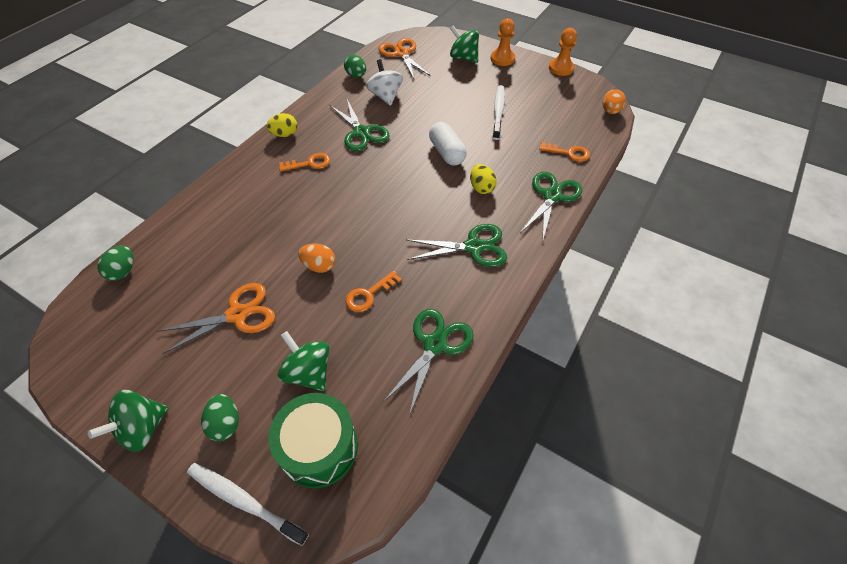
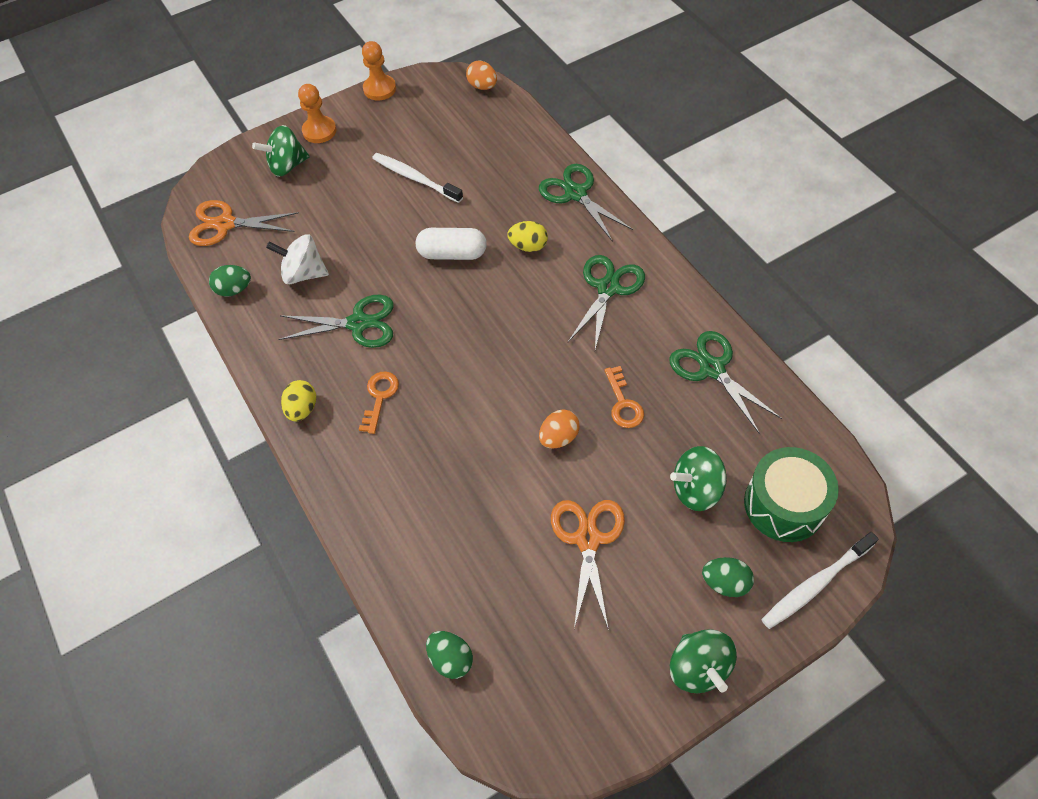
camera: 60 degrees left, 5 degrees up
orange key [539,142,590,162] -> none

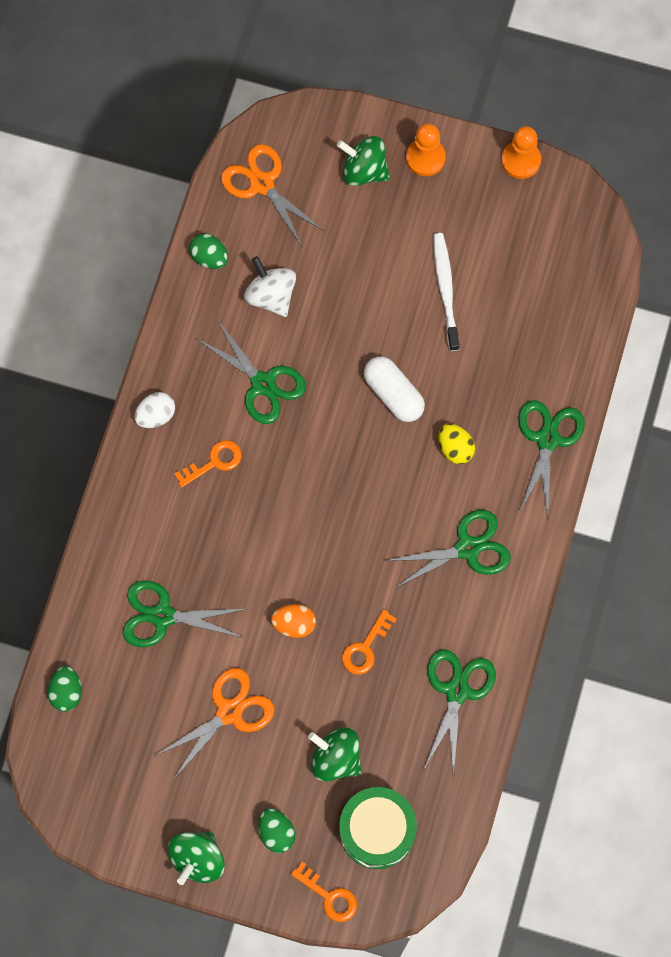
camera: 45 degrees right, 15 degrees up
yellow egg [281,380,316,422] -> white egg [134,392,175,428]
orange egg [466,60,497,90] -> none
white toothbrush [761,532,879,629] -> orange key [291,862,357,922]
none -> green scissors [123,580,246,647]

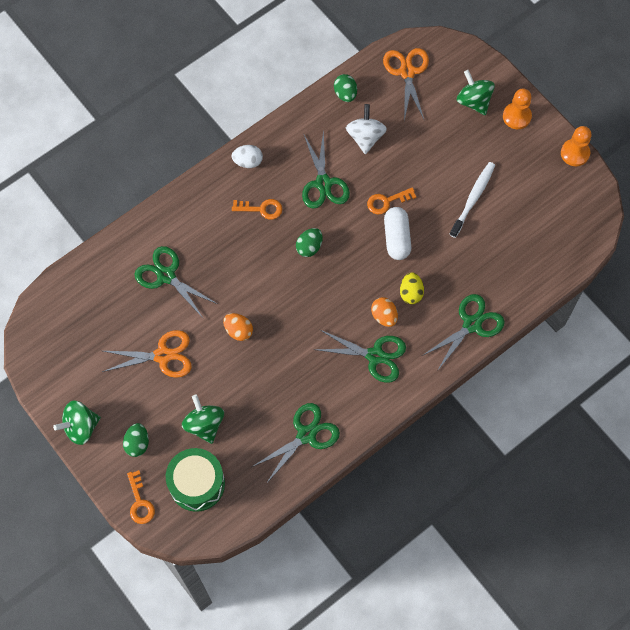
camera: 35 degrees right, 5 degrees down
green egg [48,666,82,712] -> green egg moved to [296,228,323,257]
orange key [342,609,397,675] -> orange key moved to [367,187,417,214]
none -> orange egg [371,297,398,327]

